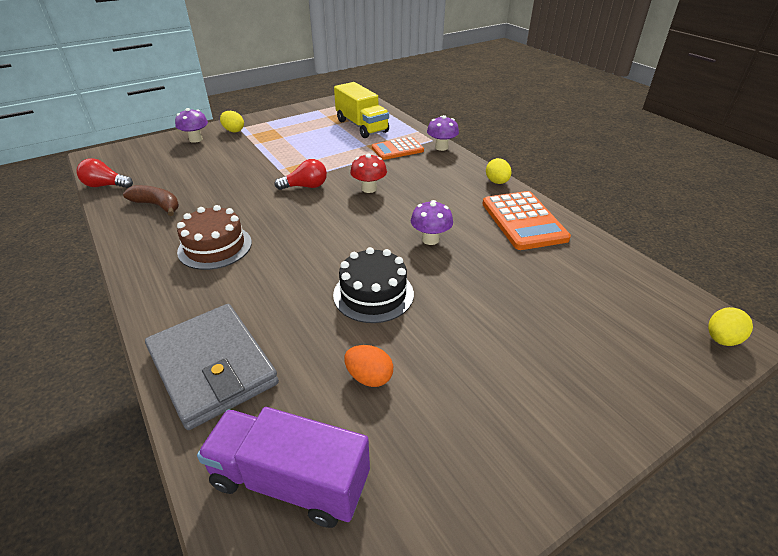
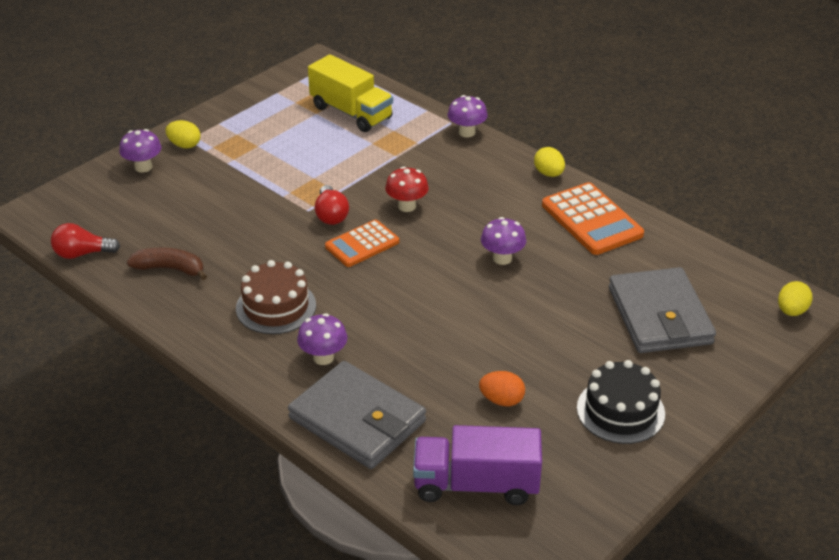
camera: 15 degrees left, 0 degrees up
red light bulb [275,159,327,190] -> red light bulb turned 105 degrees clockwise [315,185,349,225]
black cake [333,247,414,323] -> black cake moved to [577,360,665,444]
orange calculator [372,137,424,160] -> orange calculator moved to [325,220,399,267]
none -> purple mushroom [297,313,347,365]
none -> grey wallet [609,267,716,353]

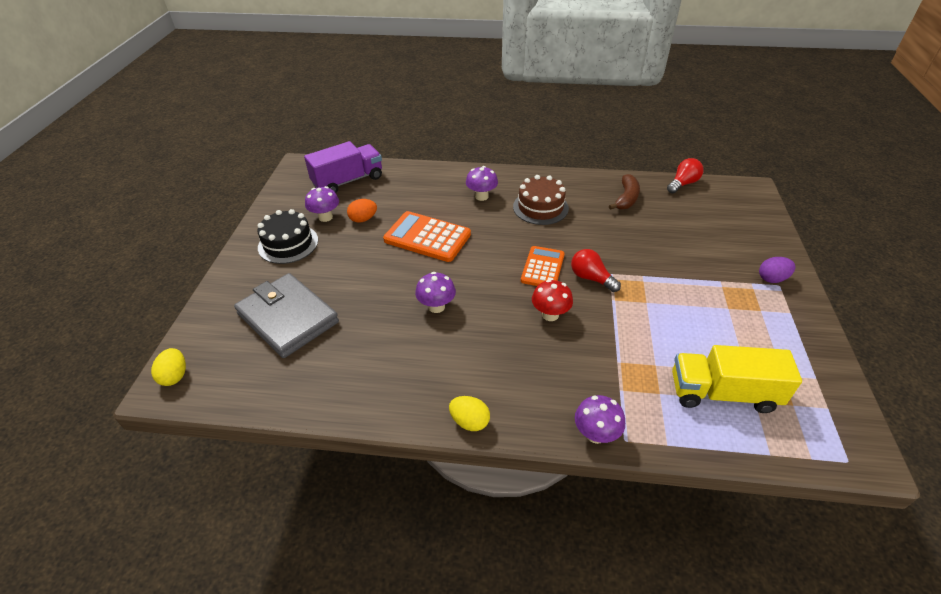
camera: 145 degrees right, 5 degrees up
purple mushroom [119,129,161,172] -> purple mushroom moved to [305,186,339,222]
brown banana [127,248,207,280] -> brown banana turned 45 degrees counterclockwise [609,174,640,210]
yellow egg [166,120,200,149] -> purple egg [759,257,795,283]
grey wallet [288,361,426,469] -> none
orange calculator [542,182,644,255] -> orange calculator moved to [383,211,471,262]

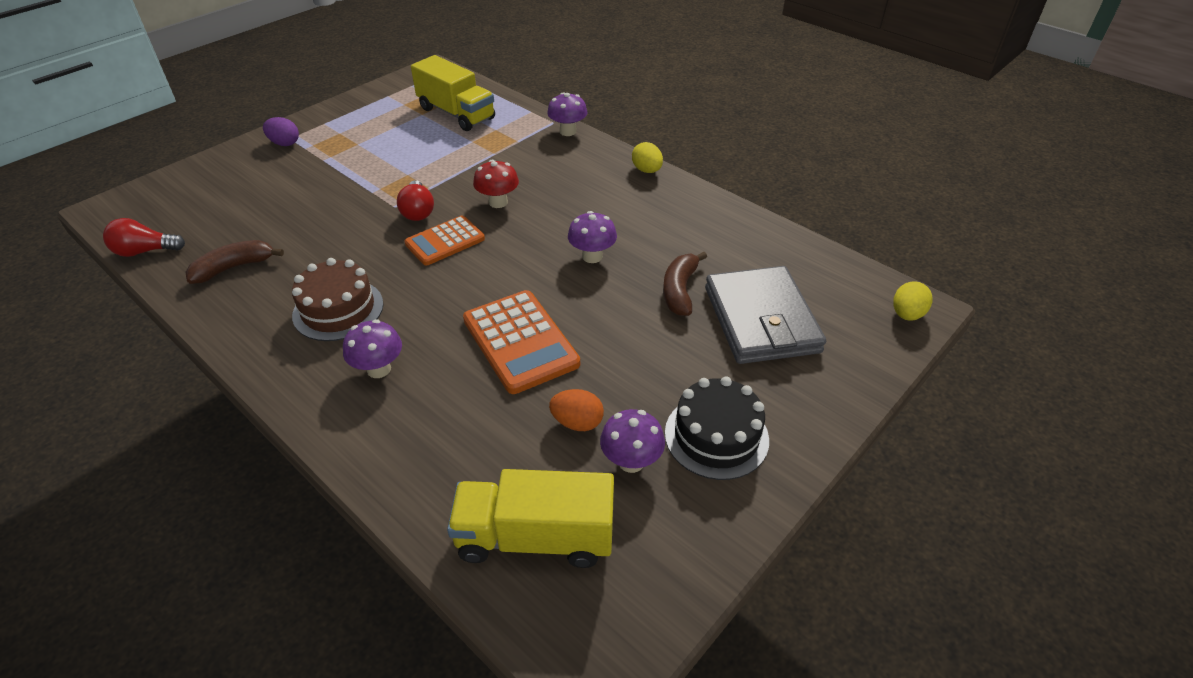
camera: 145 degrees left, 0 degrees up
purple truck [304,141,382,193] -> yellow truck [447,469,614,568]
none -> brown banana [663,252,707,316]

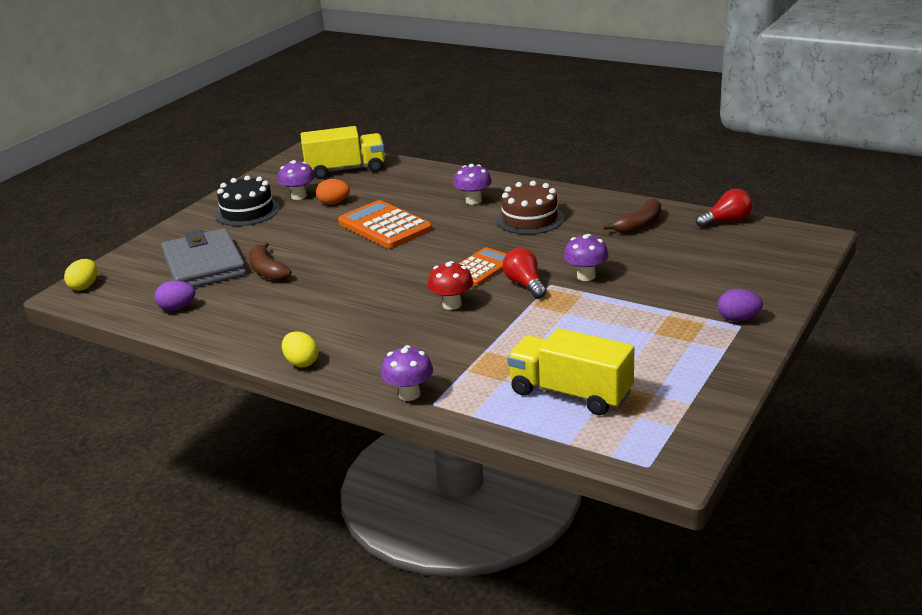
camera: 170 degrees right, 15 degrees down
purple mushroom [568,211,617,263] -> purple mushroom moved to [564,234,609,281]
brown banana [663,252,707,316] -> brown banana turned 150 degrees clockwise [249,242,291,281]
none -> purple egg [155,281,195,311]

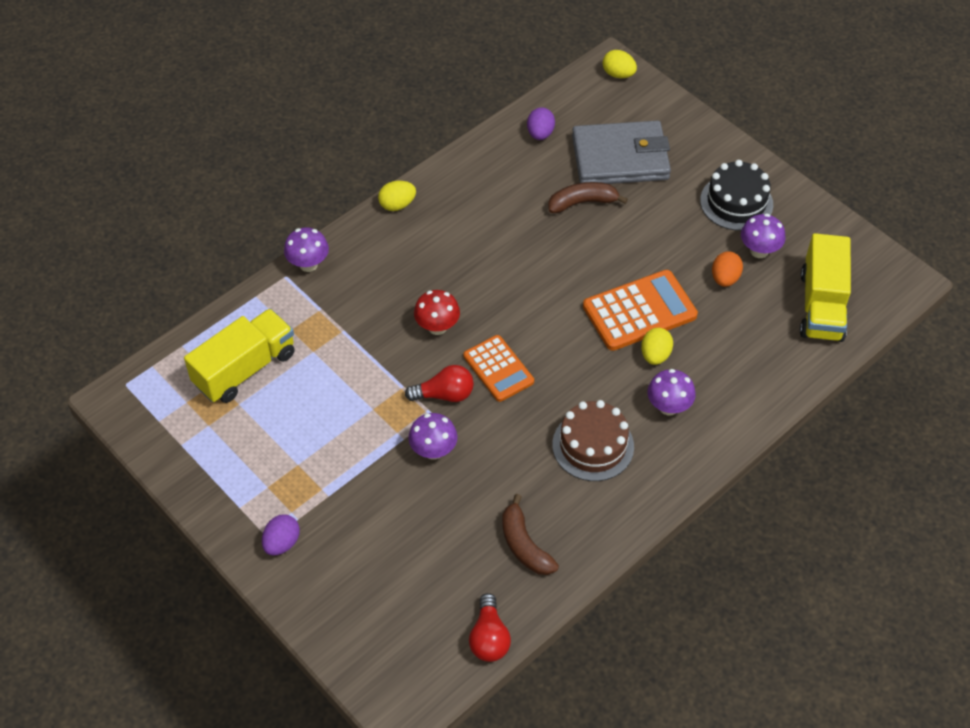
camera: 105 degrees right, 25 degrees up
none -> yellow egg [641,328,673,365]

